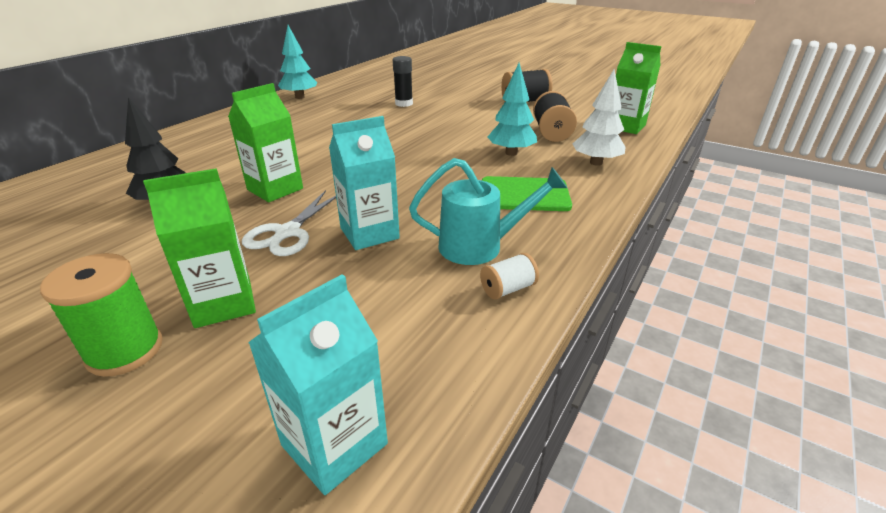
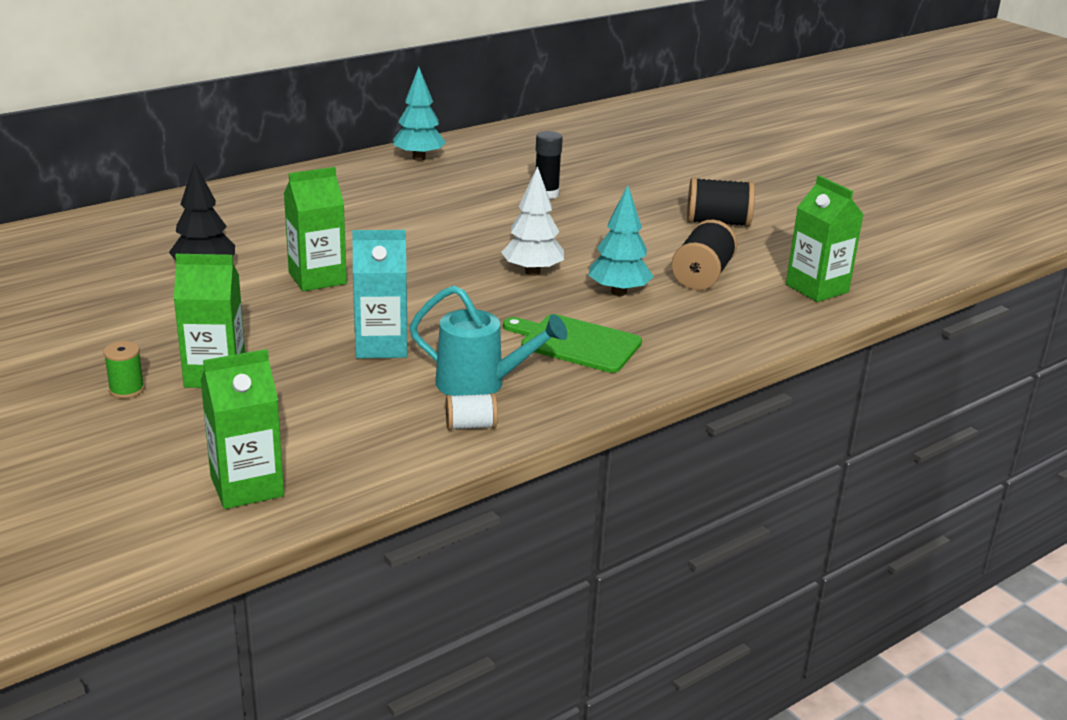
camera: 20 degrees right, 5 degrees down
green spool [40,253,163,377] -> green spool [103,341,145,399], size x0.57
white scissors [242,190,336,256] -> none
turquoise carton [248,274,388,495] -> green carton [200,349,284,509]
white tree [573,69,626,166] -> white tree moved to [501,166,564,276]

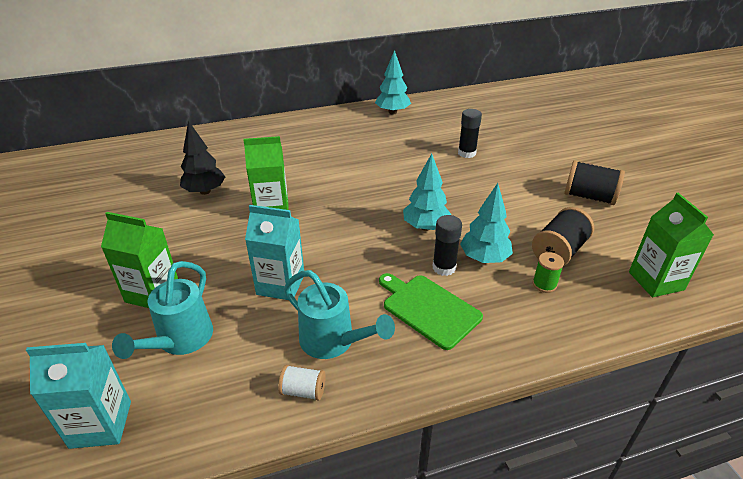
camera: 20 degrees right, 10 degrees up
green spool [103,341,145,399] -> green spool moved to [533,252,564,293]
green carton [200,349,284,509] -> turquoise carton [26,343,131,449]
white tree [501,166,564,276] -> turquoise tree [403,154,452,231]
none -> turquoise watering can [112,261,213,359]
none -> black glue stick [433,215,462,276]

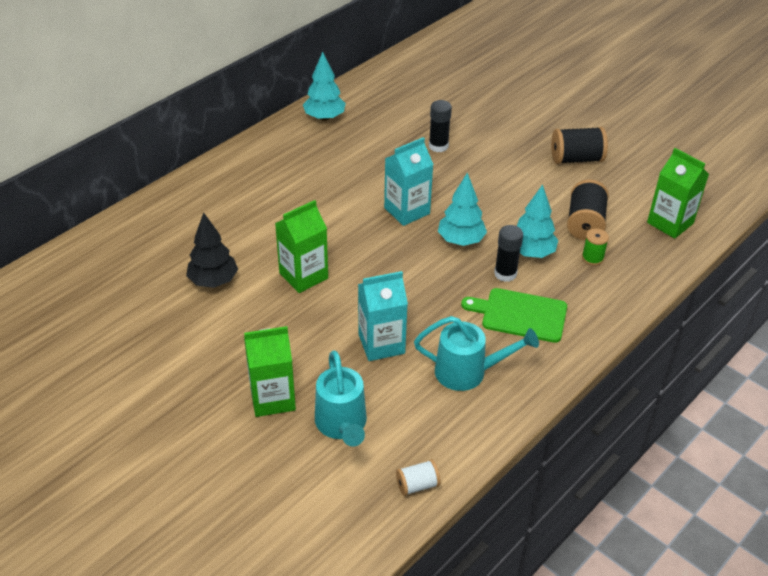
camera: 30 degrees left, 5 degrees up
turquoise carton [26,343,131,449] -> turquoise carton moved to [384,137,434,226]
white spool [278,365,326,401] -> white spool moved to [396,460,440,496]

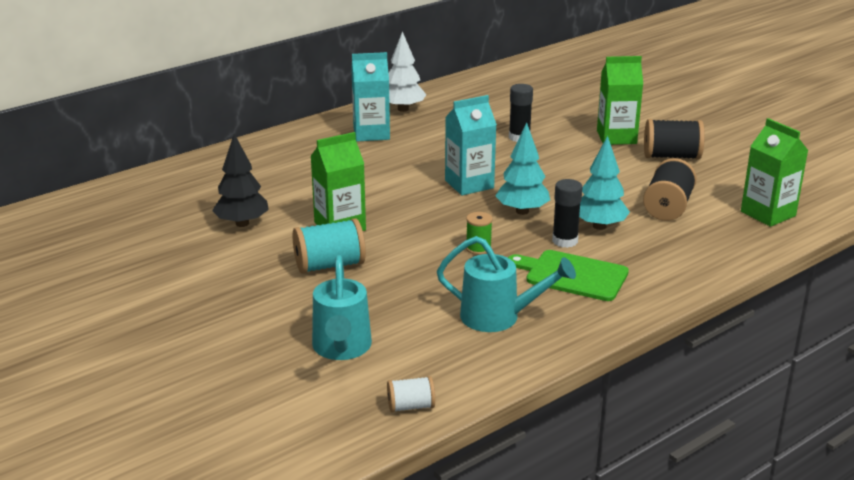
camera: 10 degrees right, 15 degrees down
green carton [244,326,296,417] -> green carton moved to [597,56,643,145]
turquoise tree [303,52,346,121] -> white tree [389,31,426,112]
turquoise carton [358,271,408,361] -> turquoise carton moved to [351,52,390,141]
green spool [582,229,609,266] -> green spool moved to [466,212,493,255]
none -> turquoise spool [293,218,366,274]

